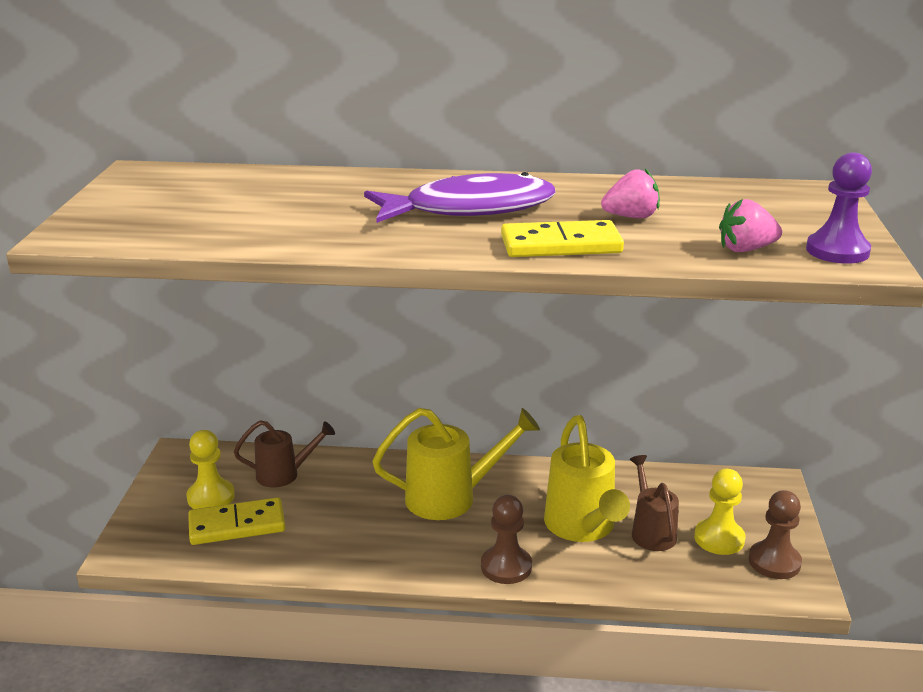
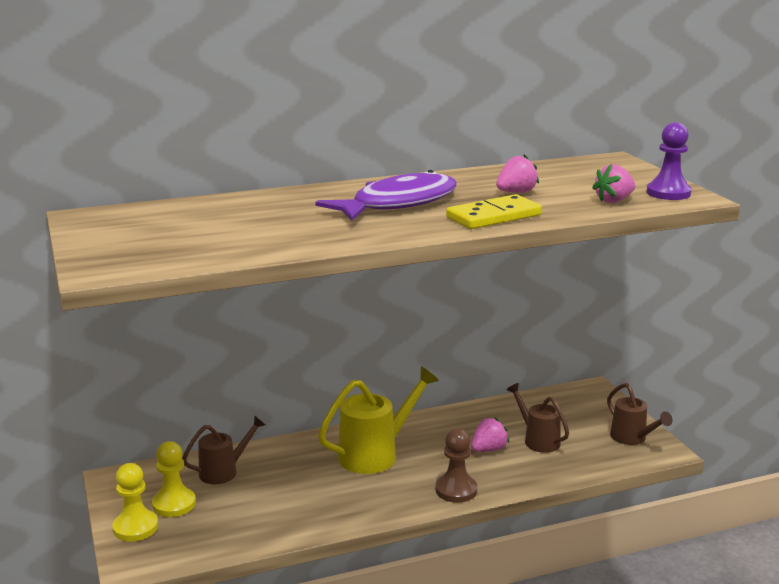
camera: 25 degrees left, 5 degrees down
yellow domino [188,497,285,545] -> none
yellow watering can [544,415,630,542] -> pink strawberry [471,417,509,452]
yellow pawn [694,469,745,555] -> yellow pawn moved to [112,463,158,541]
brown pawn [749,490,802,579] -> brown watering can [607,383,673,445]

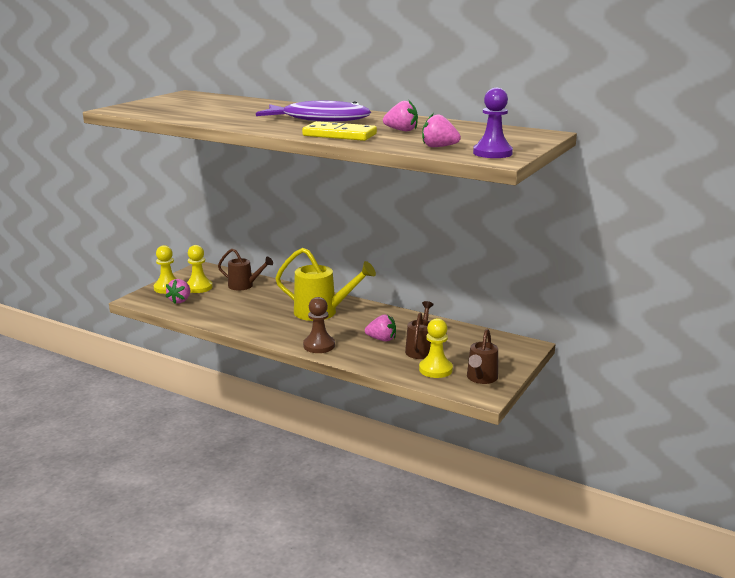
camera: 50 degrees right, 0 degrees up
none -> pink strawberry [165,279,190,304]
none -> yellow pawn [419,318,453,378]

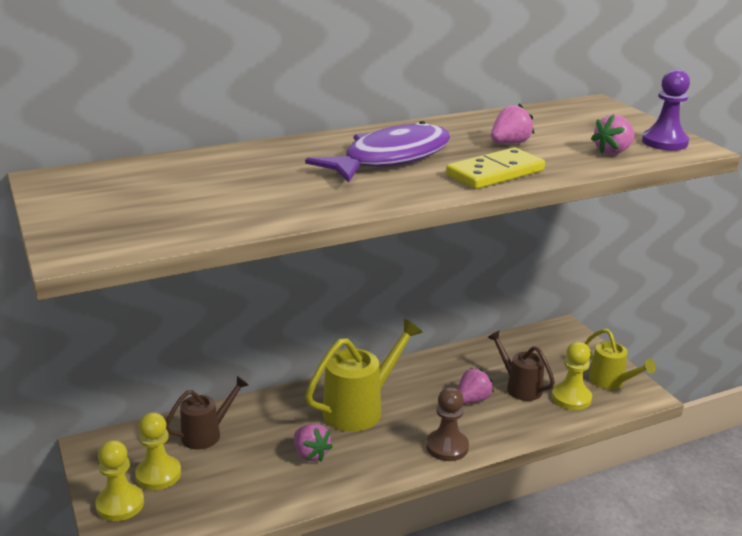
camera: 55 degrees left, 5 degrees up
pink strawberry [165,279,190,304] -> pink strawberry moved to [294,424,333,462]
brown watering can [467,329,498,384] -> yellow watering can [585,329,656,389]

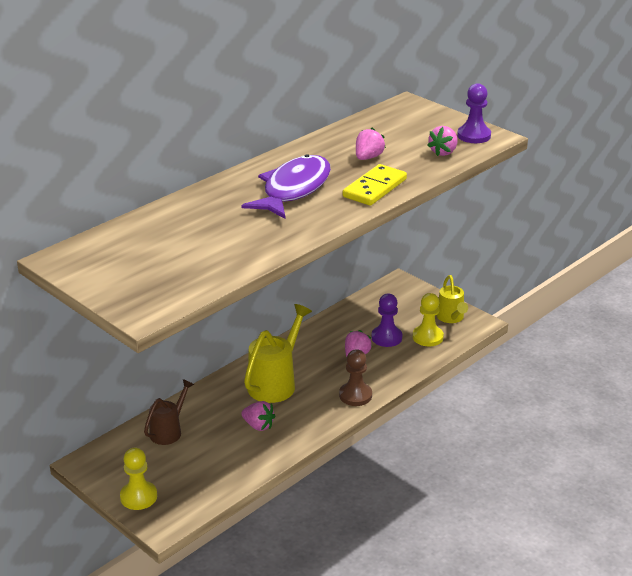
camera: 20 degrees left, 5 degrees up
yellow pawn [135,412,181,490] -> none
brown watering can [487,331,555,401] -> purple pawn [371,294,402,347]
yellow watering can [585,329,656,389] -> yellow watering can turned 45 degrees clockwise [436,275,468,323]

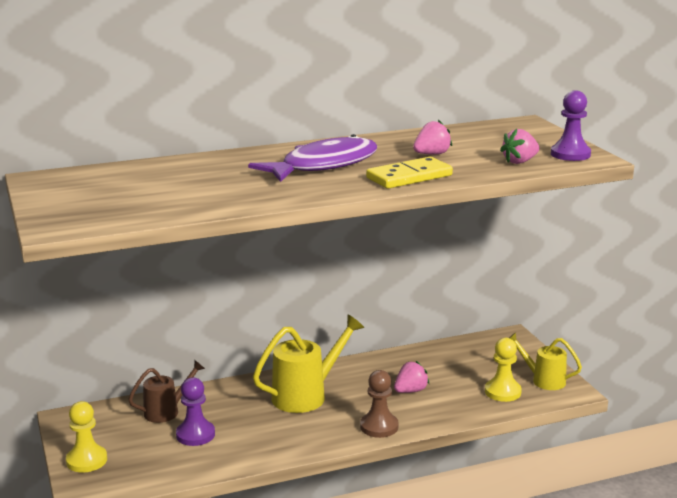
camera: 25 degrees right, 10 degrees down
pink strawberry [241,401,275,431] -> none
purple pawn [371,294,402,347] -> purple pawn moved to [176,377,215,446]
yellow watering can [436,275,468,323] -> yellow watering can turned 105 degrees clockwise [509,332,582,390]

